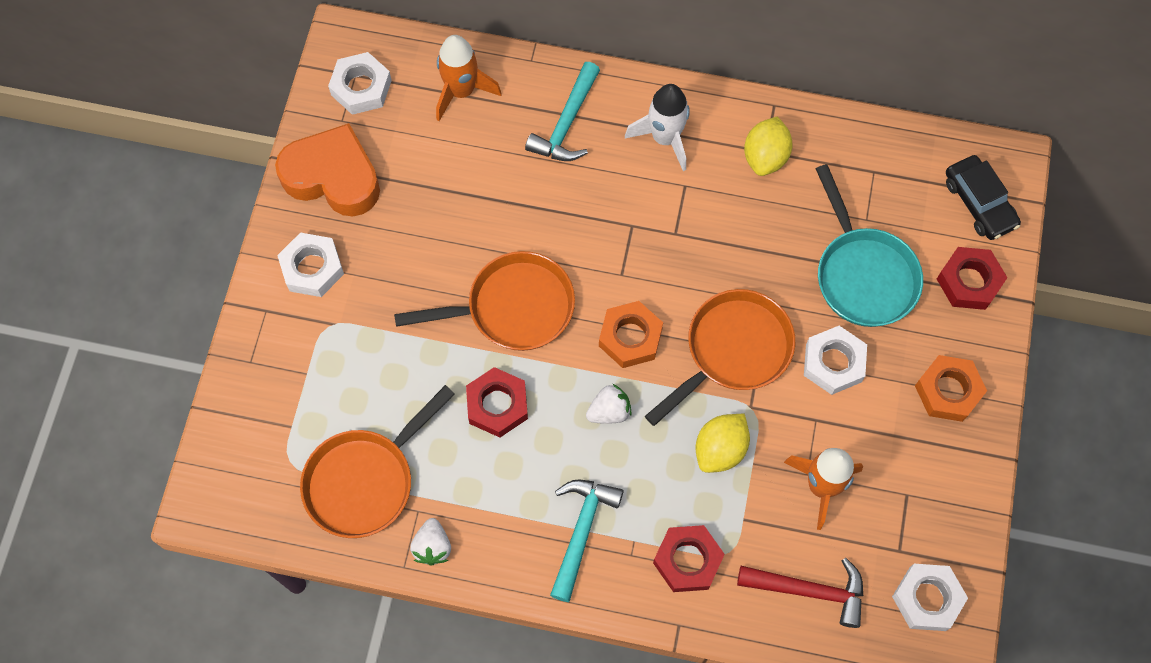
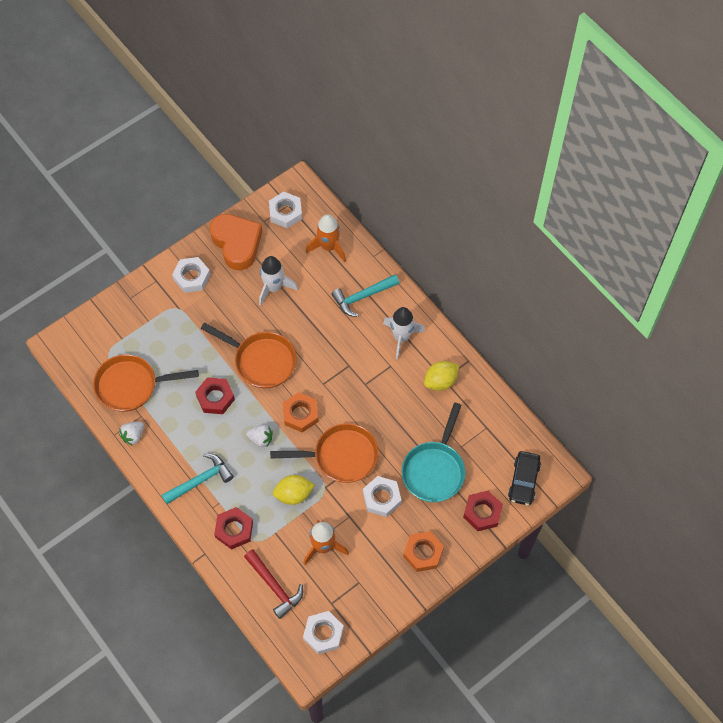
camera: 40 degrees right, 5 degrees down
none -> white rocket [259,256,298,306]

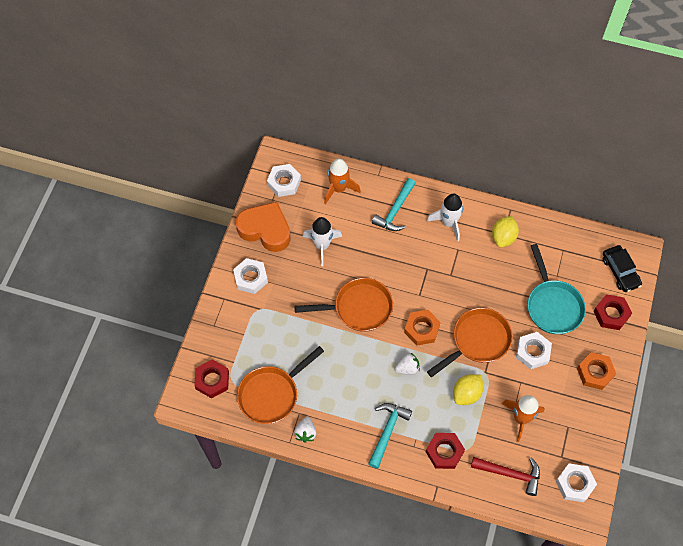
camera: 35 degrees left, 0 degrees up
red nut [195,377,235,414] -> red nut moved to [194,359,229,399]

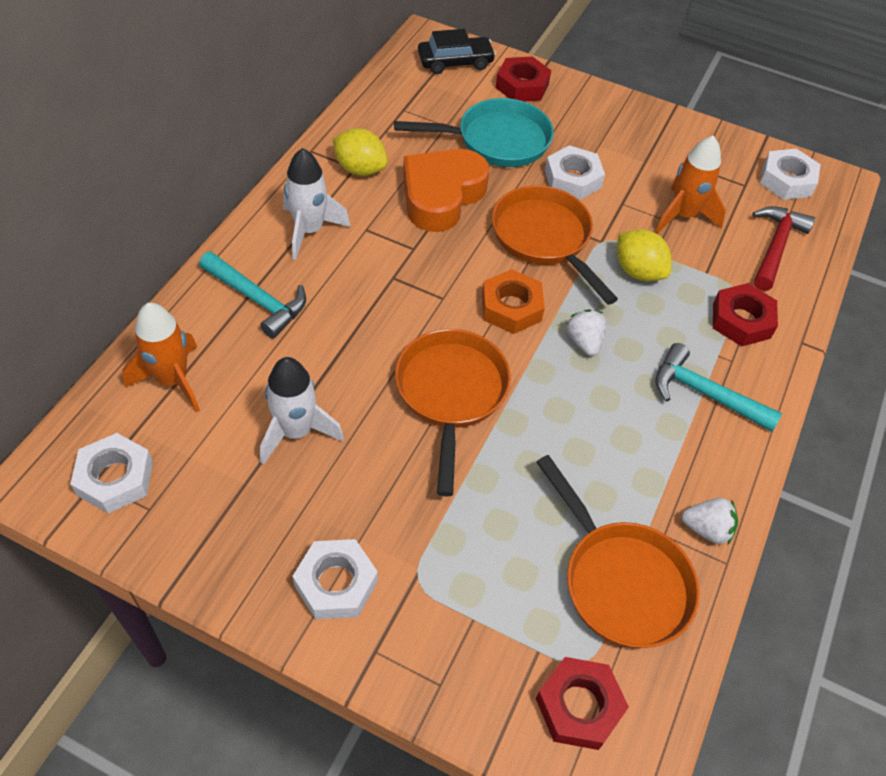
camera: 85 degrees left, 10 degrees down
orange heart [236,202,291,252] -> orange heart moved to [403,149,489,232]
orange nut [577,352,616,390] -> none

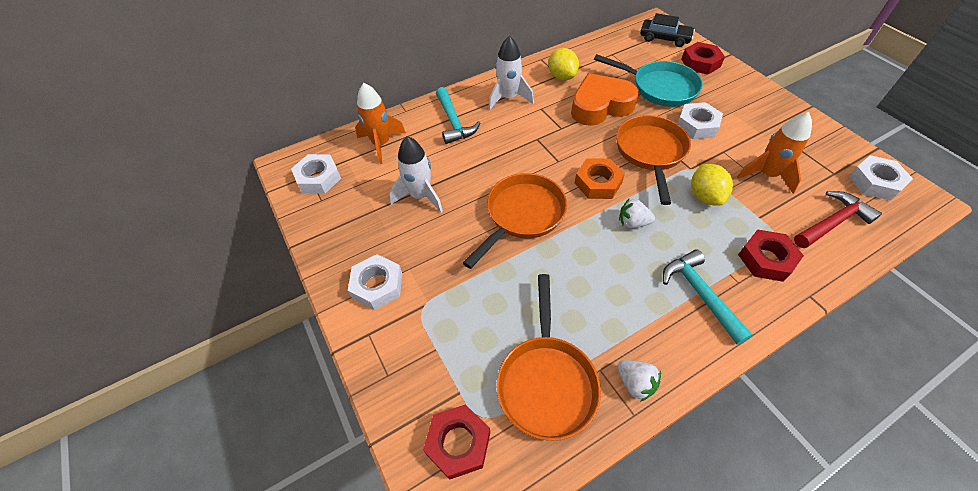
camera: 40 degrees right, 0 degrees up
white strawberry [567,309,607,356] -> white strawberry turned 105 degrees counterclockwise [619,199,655,229]

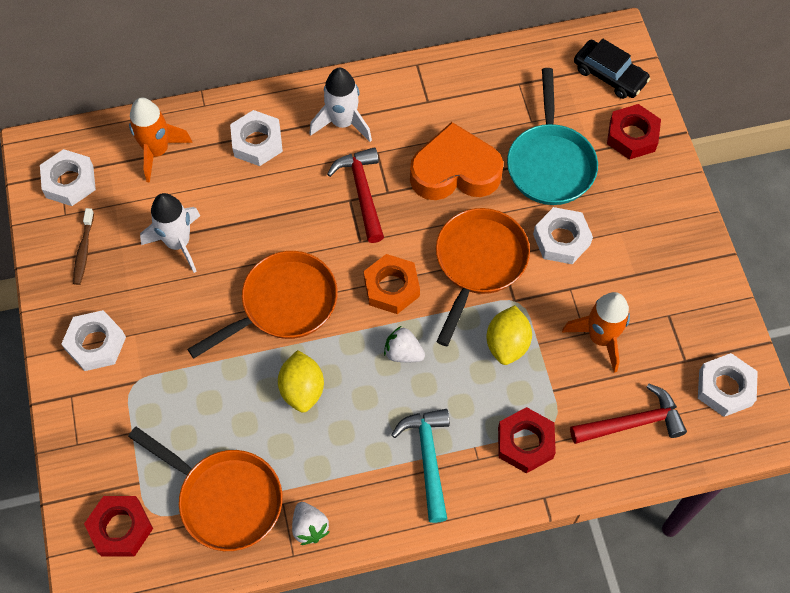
camera: 15 degrees right, 10 degrees up
turquoise hammer [436,87,481,144] -> white nut [230,110,283,166]
orange pan [496,274,601,441] -> orange pan turned 75 degrees counterclockwise [128,427,283,551]
yellow lemon [548,48,579,81] -> yellow lemon moved to [278,350,324,413]
turquoise pan [594,54,703,107] -> turquoise pan turned 45 degrees clockwise [507,68,598,205]
none -> brown toothbrush [73,208,94,285]
none -> red hammer [327,147,384,243]

